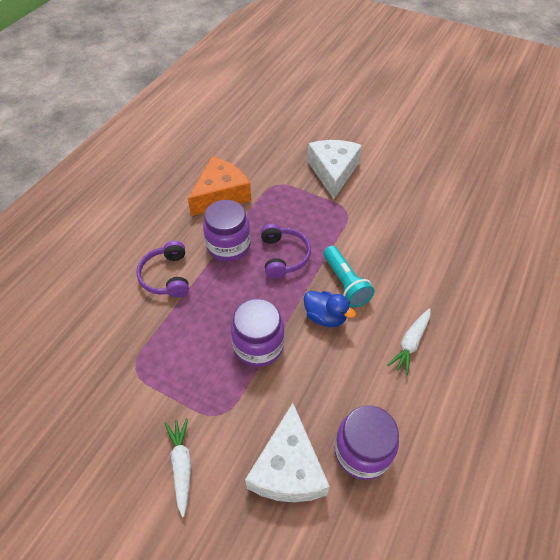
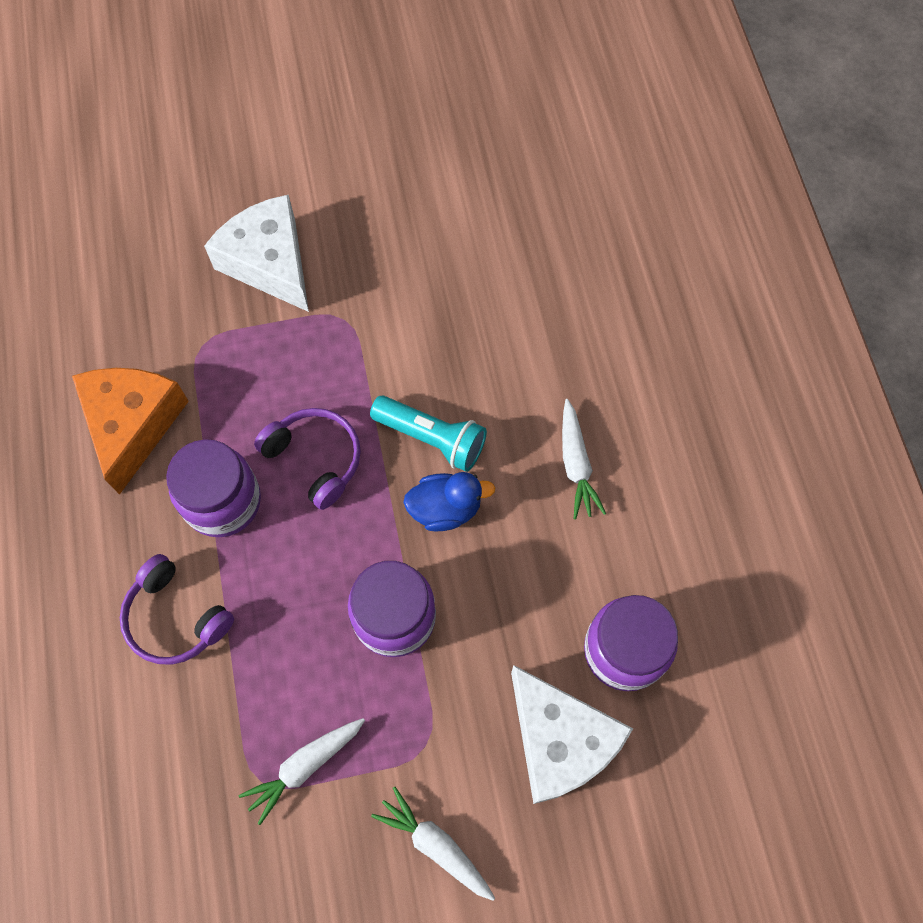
camera: 40 degrees left, 15 degrees up
none -> white carrot [239,718,365,825]

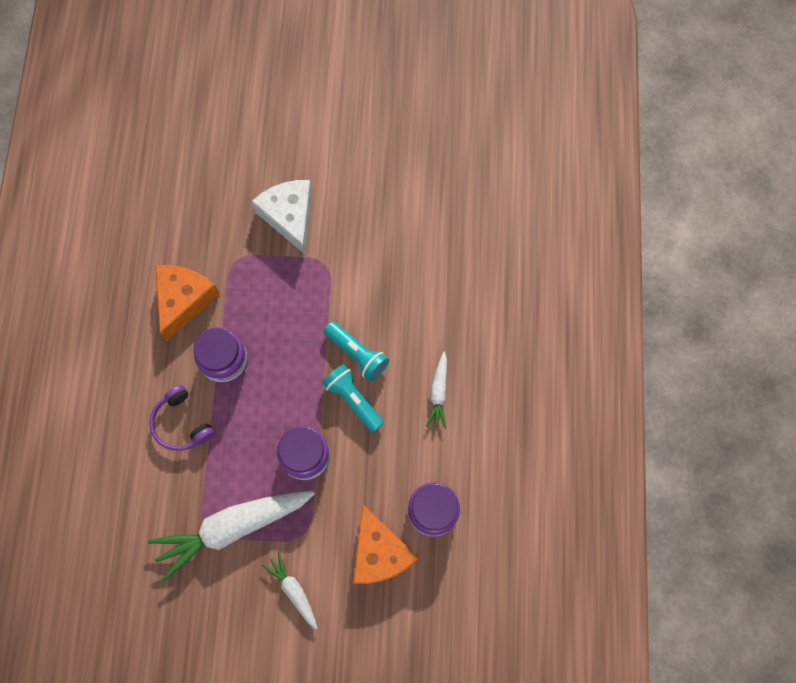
camera: 15 degrees right, 5 degrees up
white carrot [239,718,365,825] -> white carrot [148,491,315,581], size x2.06
purple headphones [254,408,361,510] -> none
blue duck [403,472,495,532] -> turquoise flashlight [322,364,384,432]
white cheese [511,665,633,804] -> orange cheese [353,504,419,584]

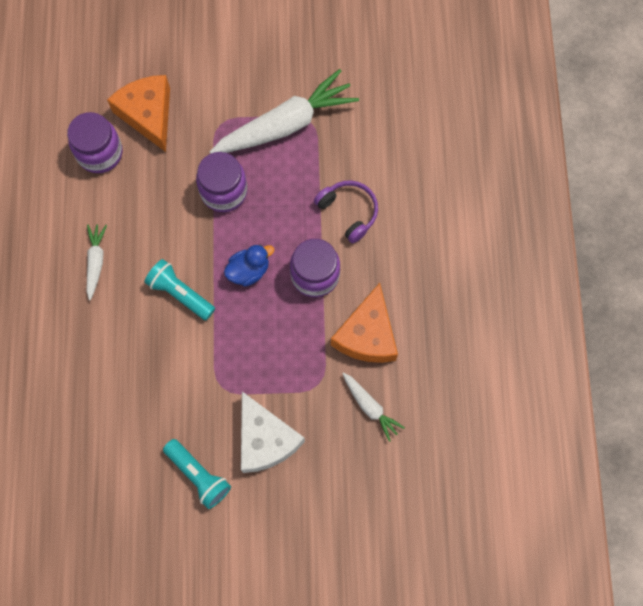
camera: 175 degrees right, 0 degrees up
white carrot [262,553,318,629] -> white carrot moved to [342,372,405,442]
turquoise flashlight [322,364,384,432] -> turquoise flashlight moved to [163,439,231,509]
none -> blue duck [224,244,274,287]

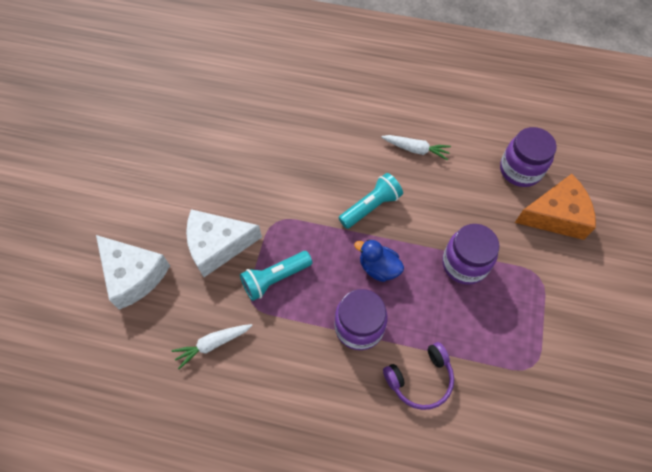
camera: 105 degrees right, 10 degrees down
turquoise flashlight [163,439,231,509] -> turquoise flashlight moved to [240,251,312,301]
white carrot [210,69,359,154] -> none
blue duck [224,244,274,287] -> blue duck turned 135 degrees clockwise [354,239,404,282]
orange cheese [331,283,398,363] -> none
none -> white cheese [96,235,170,310]

